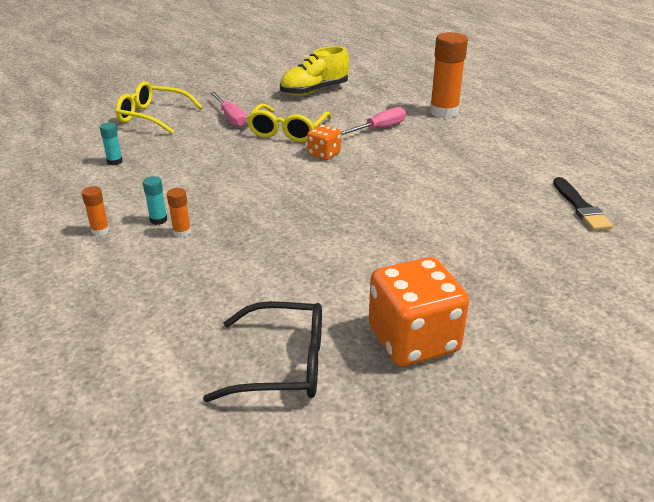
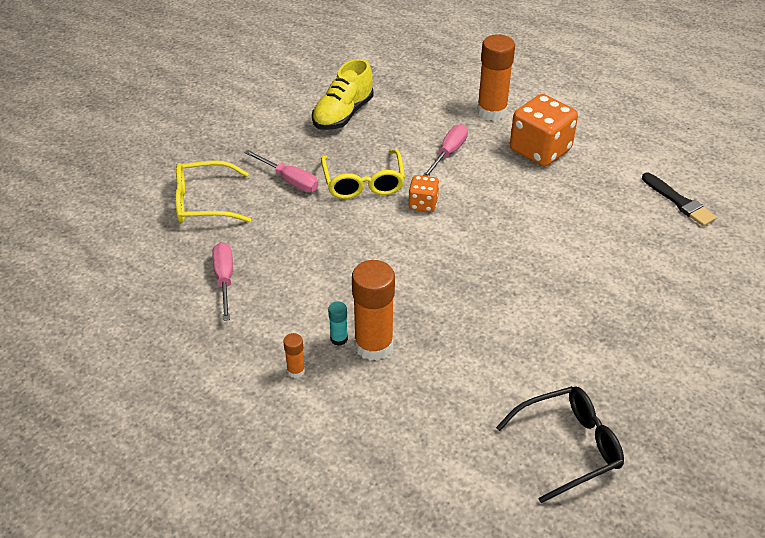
camera: 25 degrees left, 10 degrees up
turquoise glue stick [100,122,123,165] -> pink screwdriver [213,242,233,321]
orange glue stick [167,188,191,237] -> orange glue stick [352,260,395,361], size x2.20
orange dice [369,257,469,366] -> orange dice moved to [510,94,578,167]

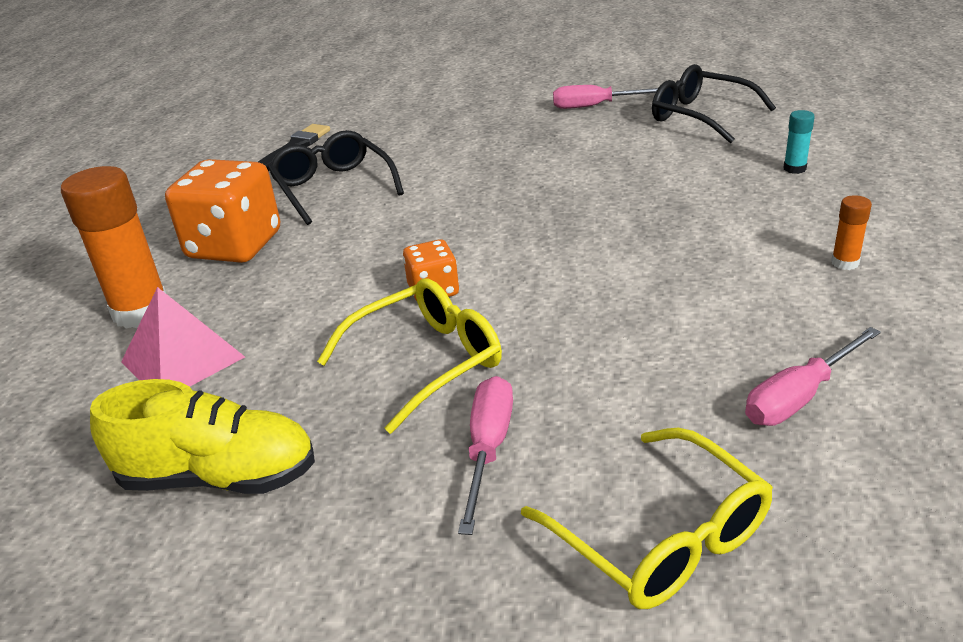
camera: 115 degrees left, 10 degrees down
turquoise glue stick [328,301,348,346] -> turquoise glue stick moved to [783,110,815,174]
orange glue stick [352,260,395,361] -> none
pink screwdriver [423,124,468,177] -> pink screwdriver moved to [553,85,658,109]
none -> pink pyramid [121,287,245,387]
none -> black glasses [268,130,404,225]

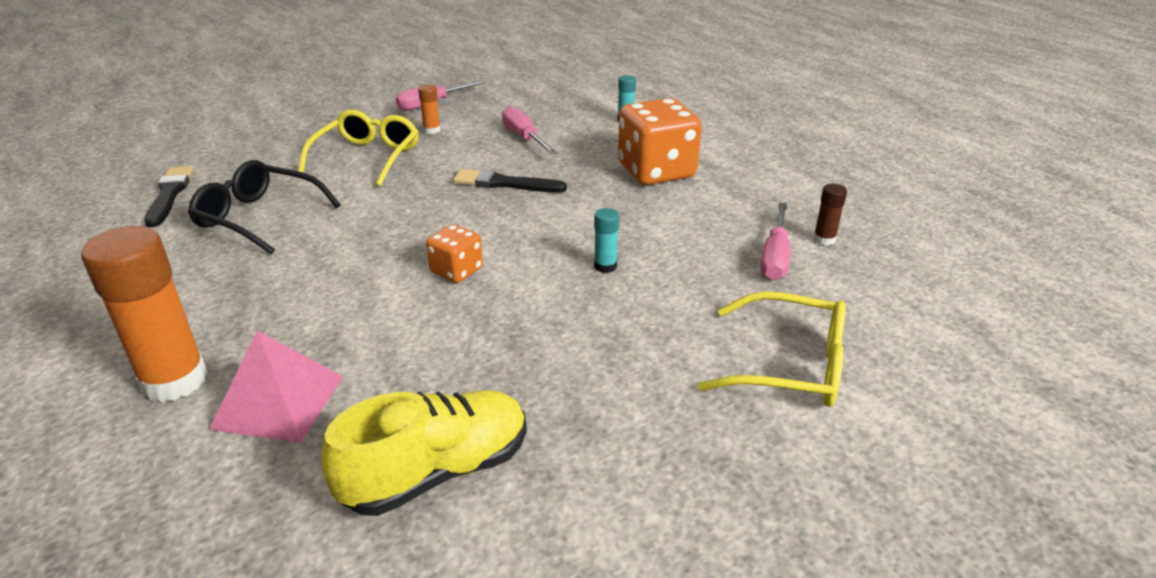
camera: 40 degrees left, 0 degrees up
orange dice [165,159,280,263] -> orange dice moved to [618,98,702,185]
yellow glasses [317,278,502,434] -> yellow glasses moved to [298,110,419,186]
pink screwdriver [458,376,513,535] -> pink screwdriver moved to [502,106,558,155]
black glasses [652,64,776,144] -> none
orange glue stick [831,195,872,270] -> orange glue stick moved to [418,84,441,134]
none -> black brush [453,169,567,193]
none -> turquoise glue stick [594,208,619,273]
none -> brown glue stick [813,184,847,245]

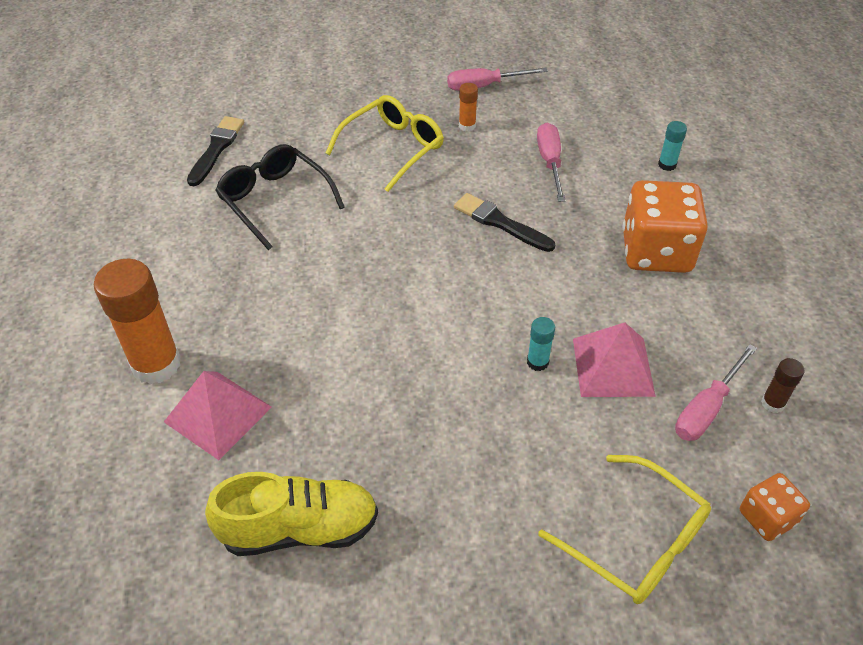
camera: 25 degrees right, 15 degrees up
orange dice [426,224,483,283] -> orange dice moved to [740,473,810,541]
none -> pink pyramid [573,323,656,397]

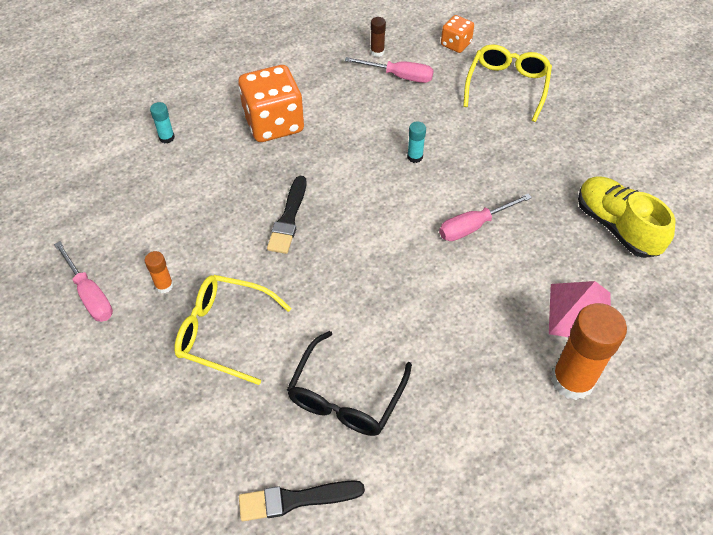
camera: 115 degrees left, 5 degrees up
pink screwdriver [537,123,566,202] -> pink screwdriver moved to [439,194,532,241]
pink pyramid [573,323,656,397] -> none

